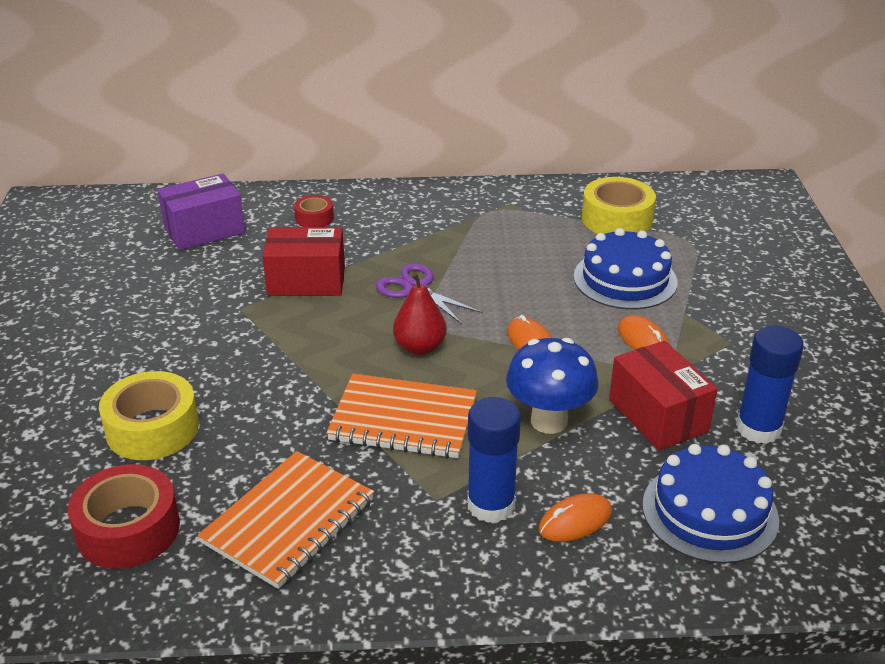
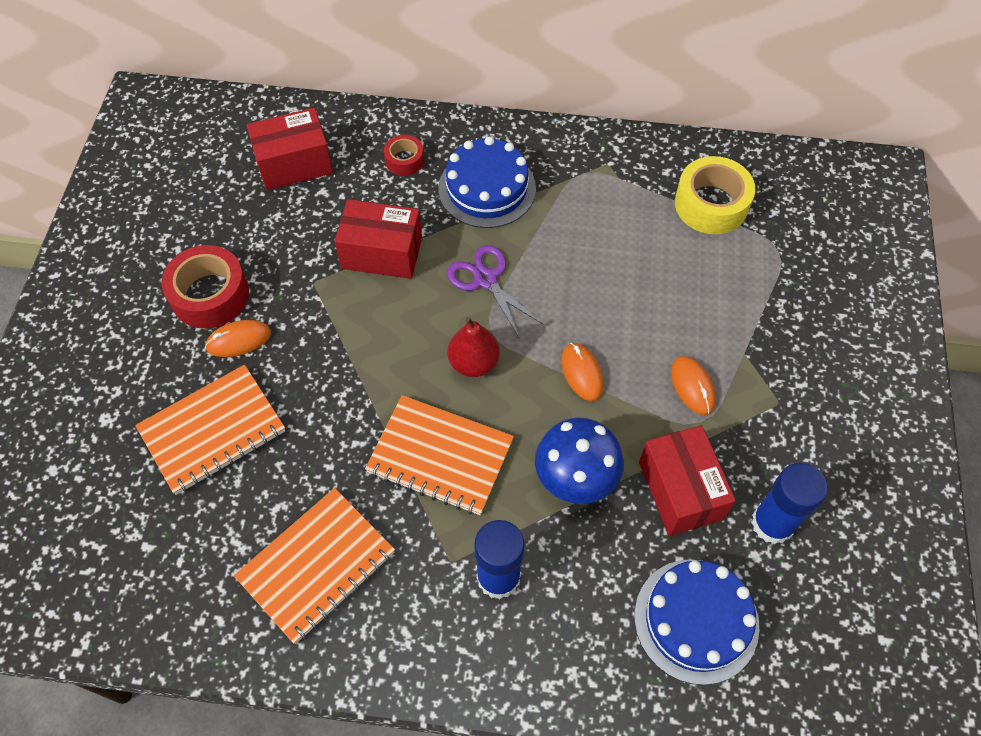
camera: 10 degrees right, 25 degrees up
red tape [68,464,180,569] -> red tape moved to [162,245,249,329]
yellow tape [99,371,199,460] -> orange notebook [135,365,285,495]
purple box [158,173,245,250] -> red box [247,108,333,190]
orange mouse [538,493,612,542] -> orange mouse moved to [205,320,271,357]
blue cake [574,228,678,309] -> blue cake moved to [438,137,536,228]

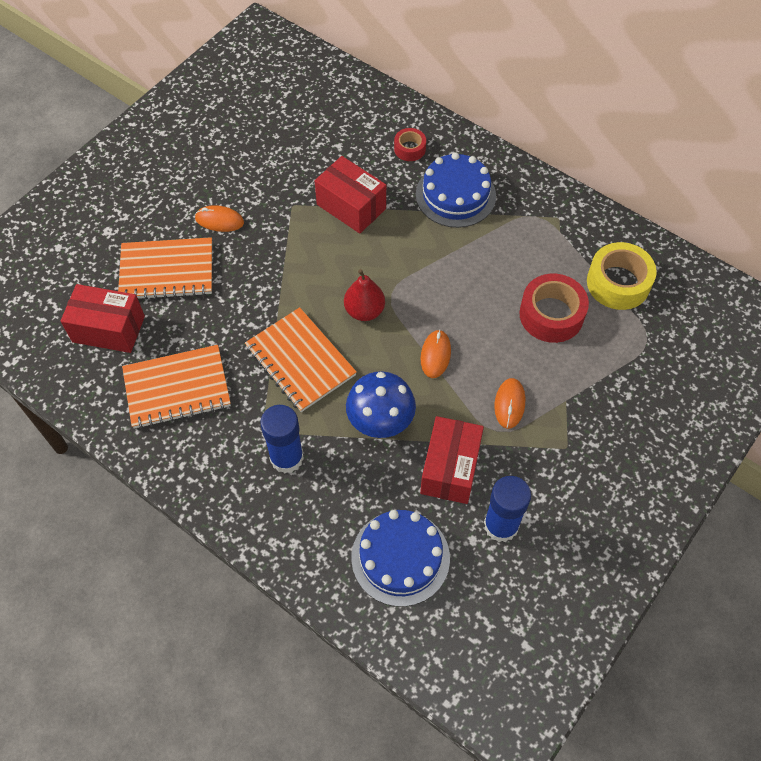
camera: 30 degrees right, 0 degrees up
red tape [162,245,249,329] -> red tape moved to [520,274,589,343]
red box [247,108,333,190] -> red box moved to [61,284,145,353]
purple scissors [447,245,543,338] -> none

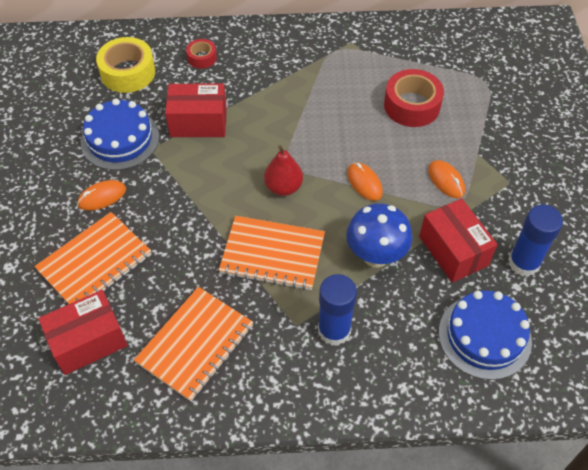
camera: 40 degrees left, 5 degrees down
blue cake [416,152,496,228] -> blue cake moved to [81,99,159,170]
yellow tape [587,242,657,310] -> yellow tape moved to [96,37,155,93]

